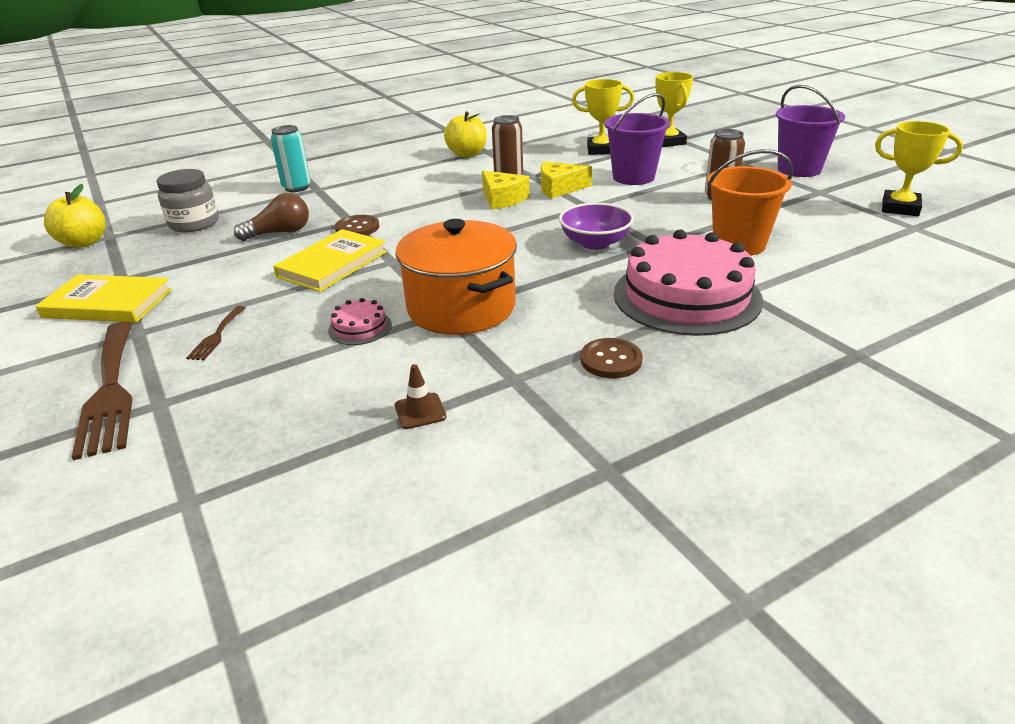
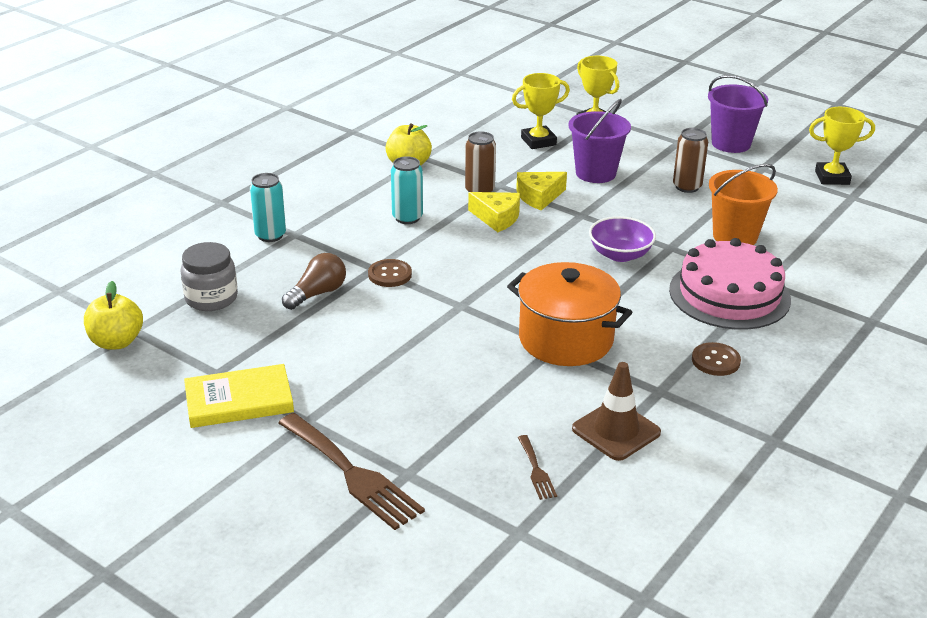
camera: 25 degrees left, 0 degrees up
brown fork [186,306,246,360] -> brown fork moved to [518,435,557,500]
yellow book [273,229,387,292] -> none
pink cake [328,298,392,345] -> none
brown traffic cone [395,364,447,429] -> brown traffic cone [572,362,661,461], size x1.92
none -> turquoise can [391,156,423,224]

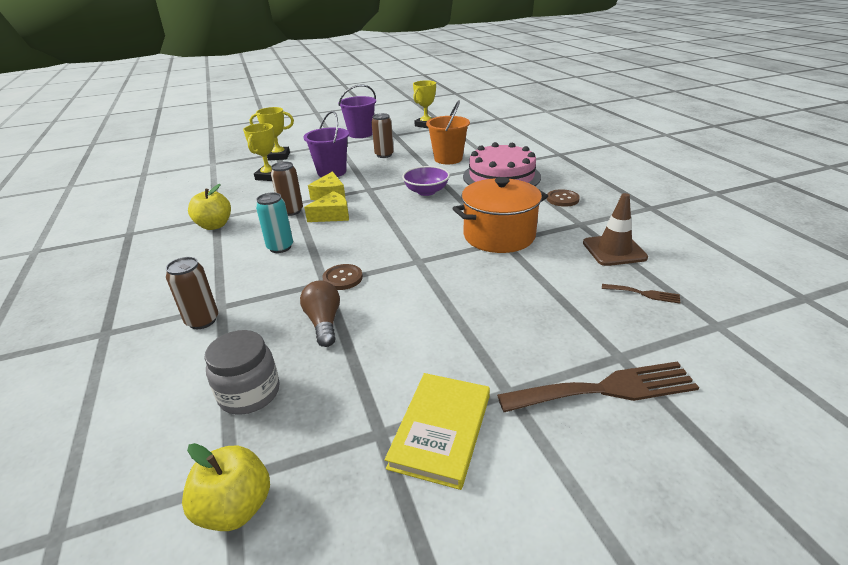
camera: 55 degrees left, 0 degrees up
turquoise can [250,173,286,242] -> brown can [166,257,218,329]

